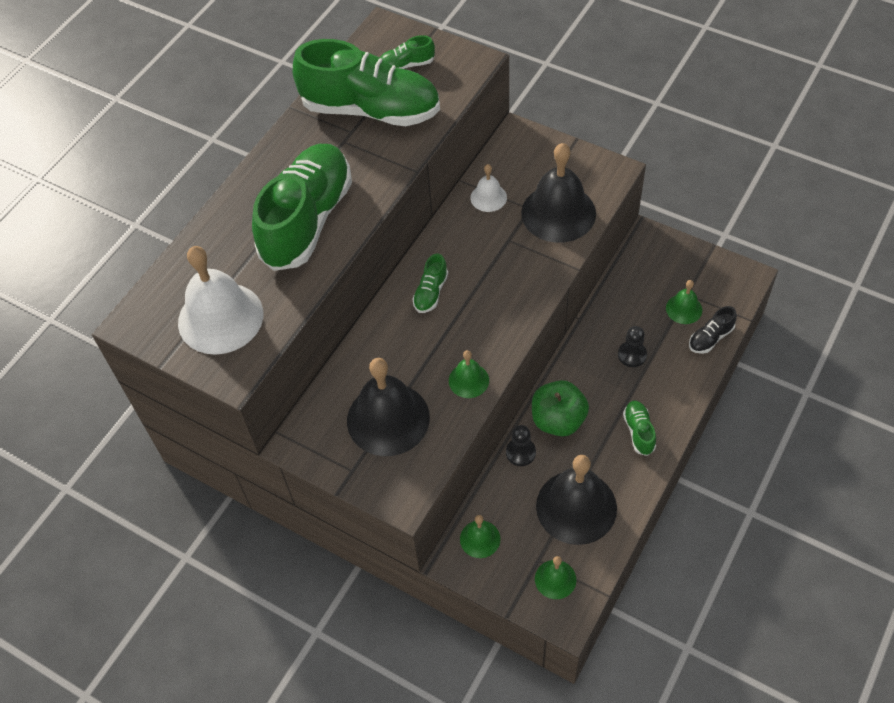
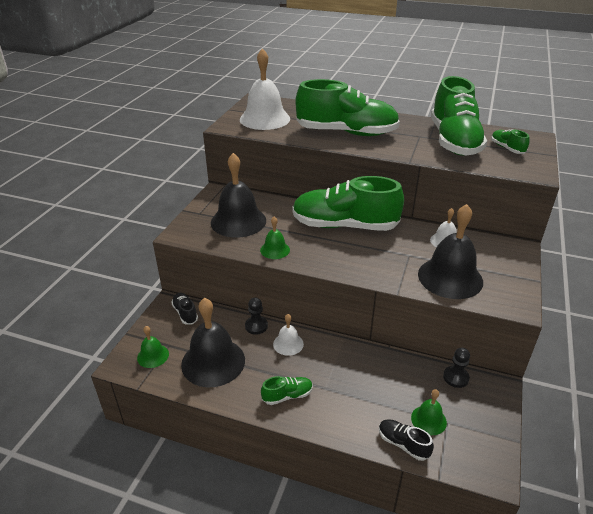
camera: 75 degrees right, 20 degrees down
green shoe [412,254,448,313] -> green shoe [293,176,404,231], size x2.42
green bell [460,515,500,558] -> black shoe [171,293,198,325]
green apple [532,380,589,436] -> white bell [273,314,304,356]
black pawn [618,326,647,367] -> black pawn moved to [443,348,470,388]

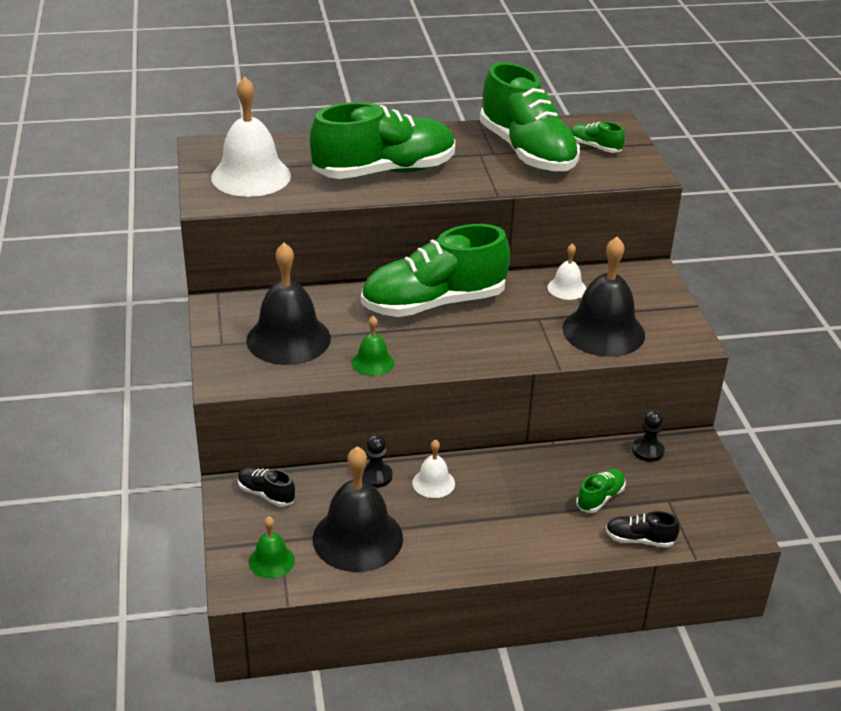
camera: 30 degrees left, 0 degrees up
green shoe [261,376,313,405] -> green shoe moved to [576,469,626,513]
green bell [411,389,447,435] -> none

